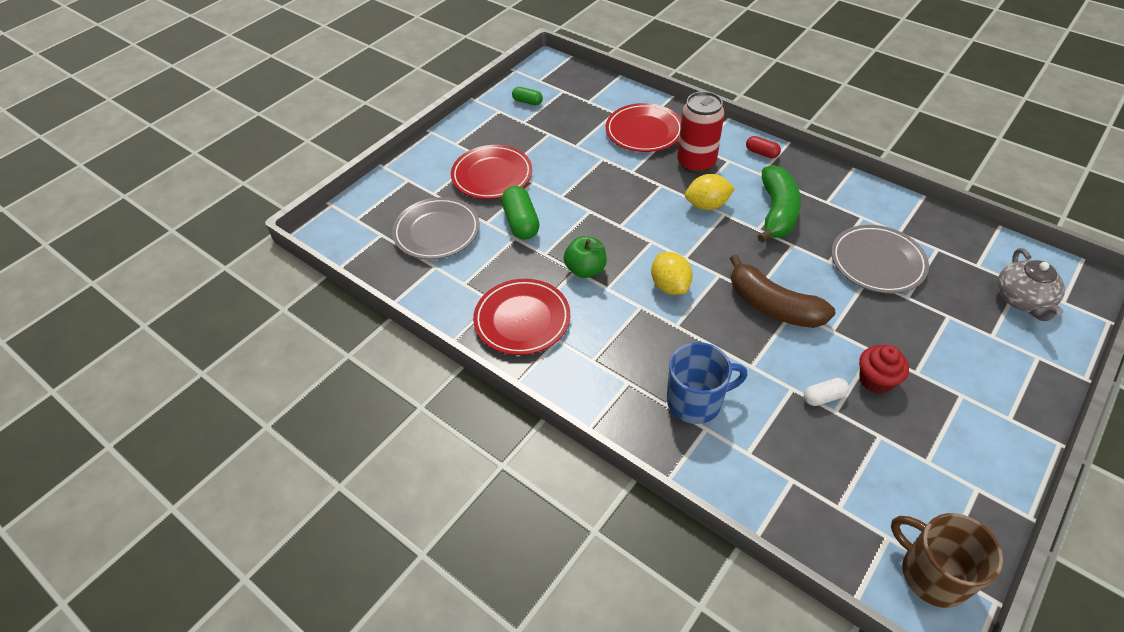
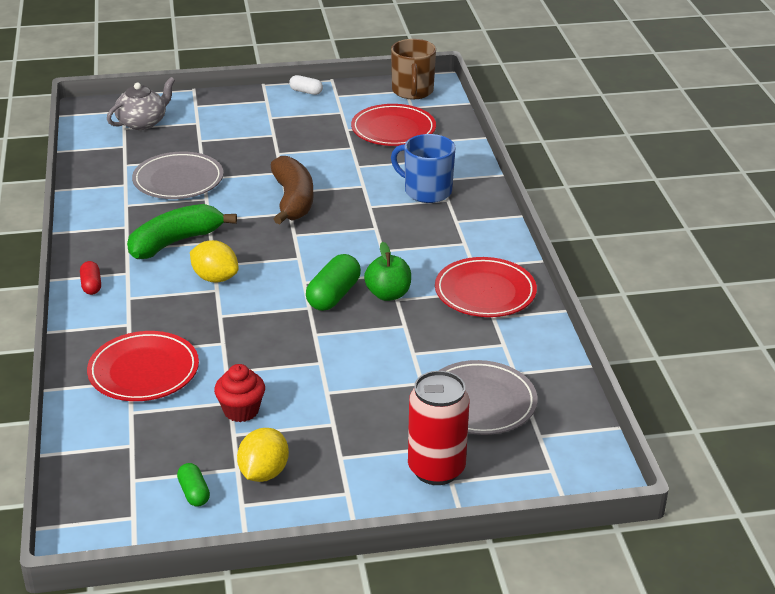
camera: 140 degrees left, 15 degrees down
red plate [451,145,532,199] -> red plate moved to [351,104,436,146]
green capsule [501,186,540,240] -> green capsule moved to [306,254,361,311]
yellow lemon [651,252,693,295] -> yellow lemon moved to [237,428,289,482]
red can [677,91,725,174] -> red can moved to [408,371,469,485]
white capsule [804,378,849,406] -> white capsule moved to [289,75,323,95]
red cupcake [859,345,909,394] -> red cupcake moved to [214,364,265,422]

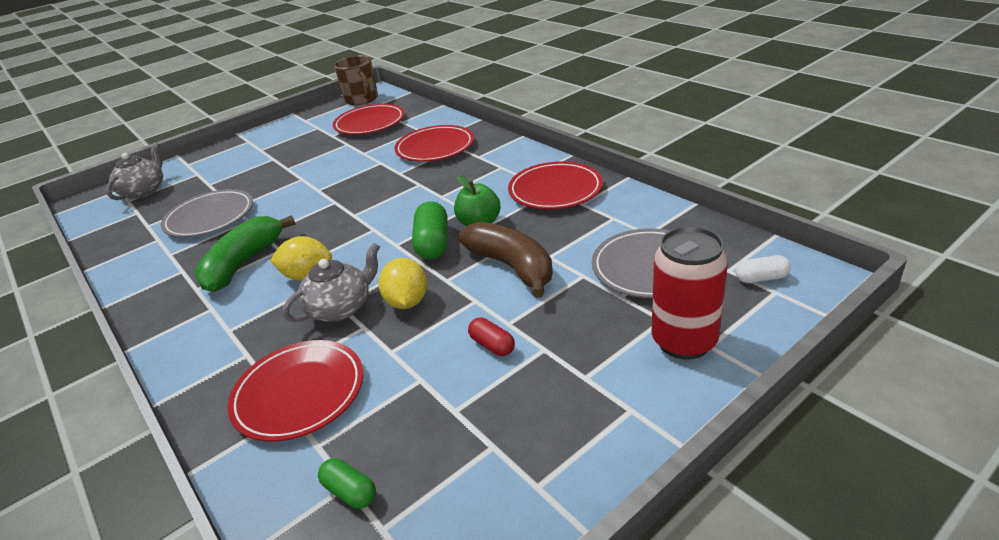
camera: 25 degrees left, 0 degrees up
red capsule [80,261,101,295] -> red capsule moved to [468,317,515,356]
green capsule [177,463,210,507] -> green capsule moved to [318,458,376,509]
red cupcake [214,364,265,422] -> none
yellow lemon [237,428,289,482] -> yellow lemon moved to [378,258,427,309]
brown banana [271,156,314,224] -> brown banana moved to [459,221,553,298]
white capsule [289,75,323,95] -> white capsule moved to [735,255,791,283]
blue mug [391,134,455,203] -> red plate [394,125,474,162]
none -> grey teapot [282,243,380,322]

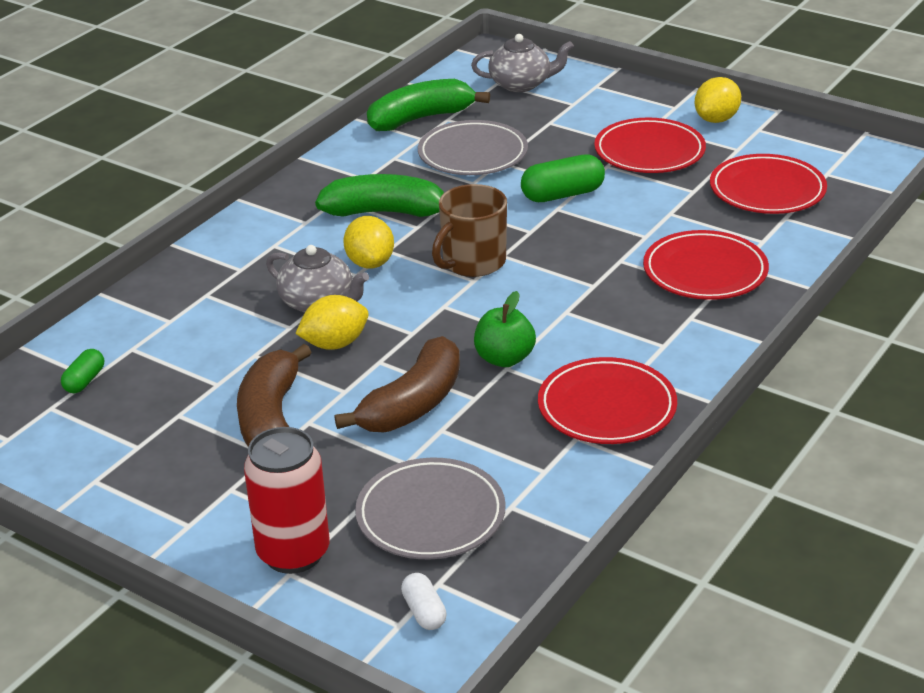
camera: 70 degrees right, 0 degrees up
red plate [227,340,364,442] -> red plate moved to [594,118,706,173]
brown mug [334,55,378,105] -> brown mug moved to [432,184,507,277]
green capsule [412,201,448,259] -> green capsule moved to [521,155,605,202]
red capsule [468,317,515,356] -> brown banana [237,344,312,446]
none -> green banana [367,79,490,131]
none -> yellow lemon [694,77,741,123]

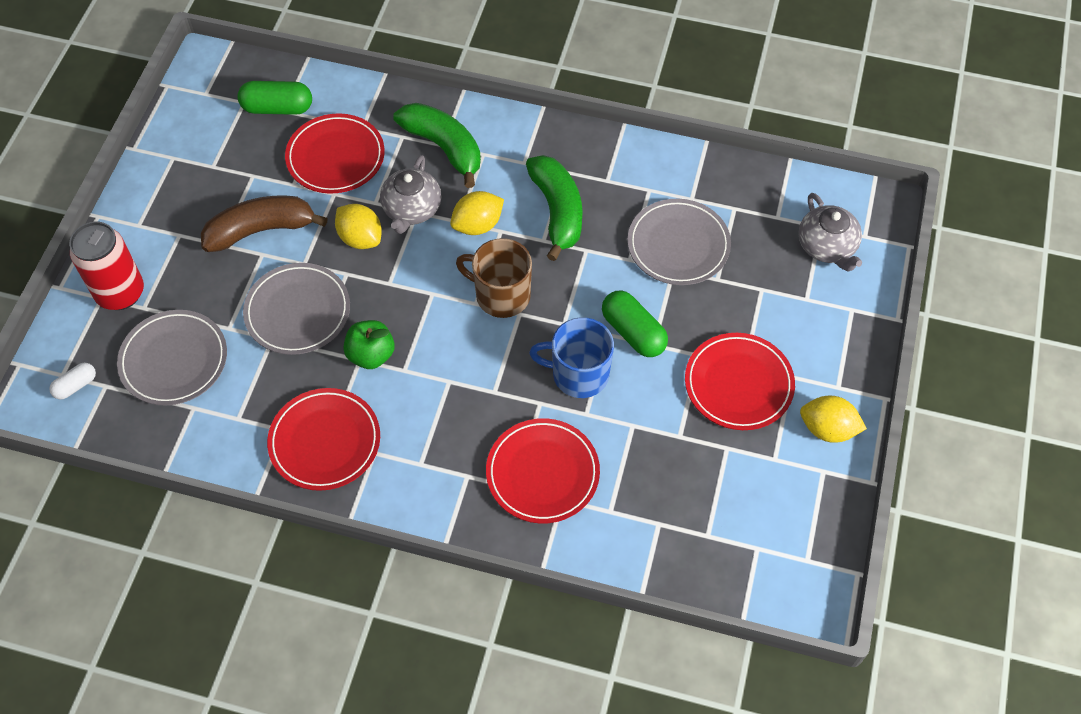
camera: 70 degrees right, 25 degrees up
green capsule [61,349,104,393] -> green capsule [238,81,312,115], size x1.73
brown banana [334,336,460,432] -> grey plate [243,263,350,355]
green banana [367,79,490,131] -> green banana moved to [393,103,481,188]
red plate [710,154,827,214] -> red plate moved to [285,113,385,194]
none -> blue mug [529,317,614,398]

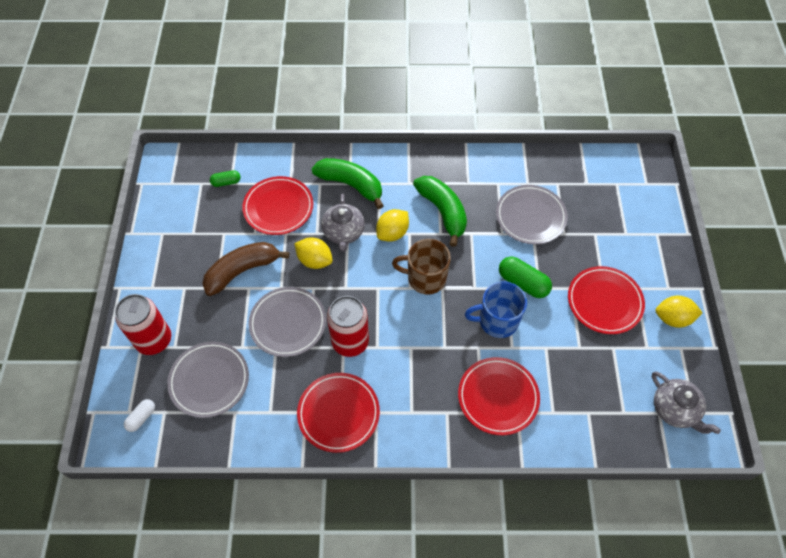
camera: 15 degrees left, 0 degrees up
green capsule [238,81,312,115] -> green capsule [210,170,241,187], size x0.58
green apple [343,320,394,369] -> red can [327,296,369,357]
grey teapot [798,193,862,272] -> grey teapot moved to [652,372,721,434]

